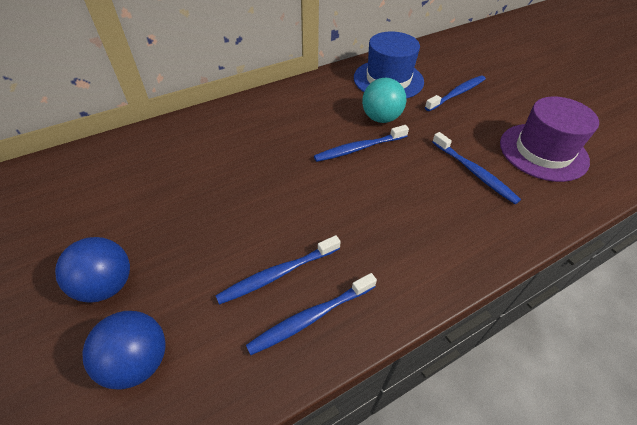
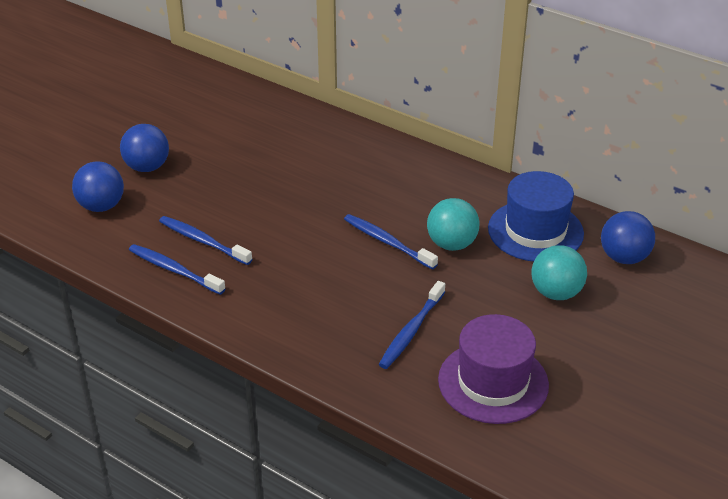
camera: 65 degrees right, 10 degrees down
blue toothbrush [425,75,486,111] -> turquoise ball [531,245,587,300]
none -> blue ball [601,211,655,264]

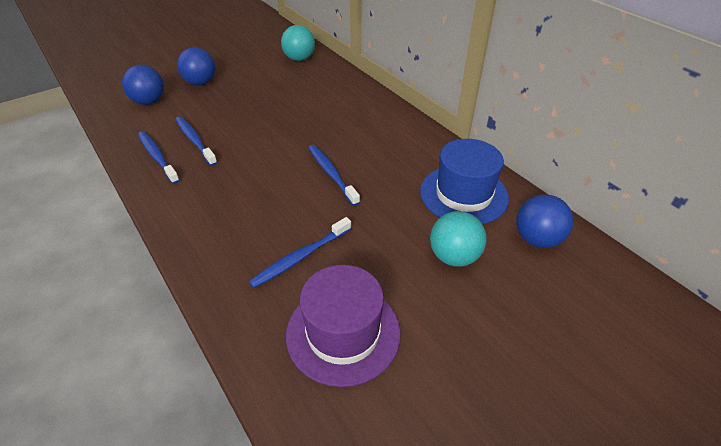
camera: 20 degrees right, 5 degrees up
turquoise ball [427,198,480,251] -> turquoise ball moved to [281,25,315,61]

